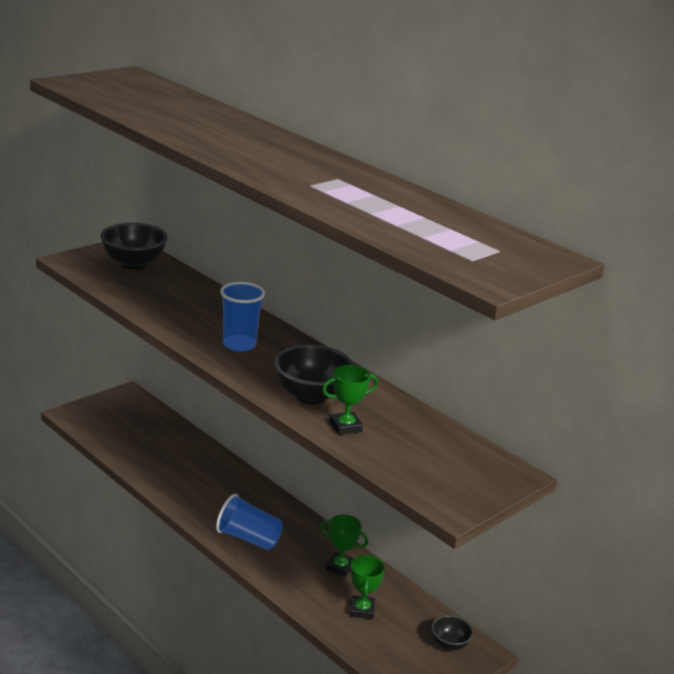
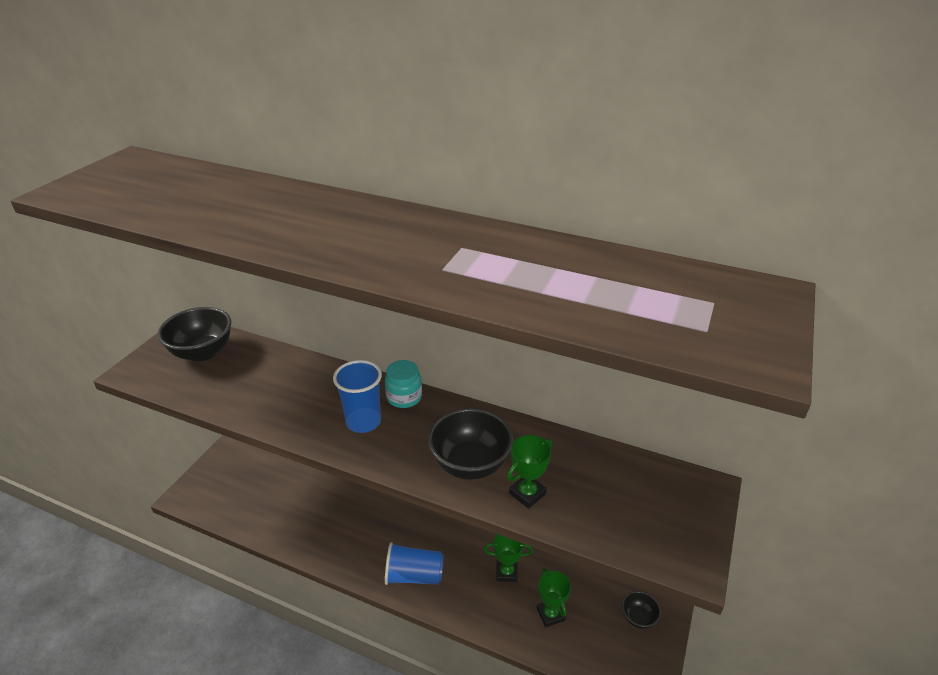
camera: 20 degrees left, 10 degrees up
none -> turquoise jar [385,360,422,408]

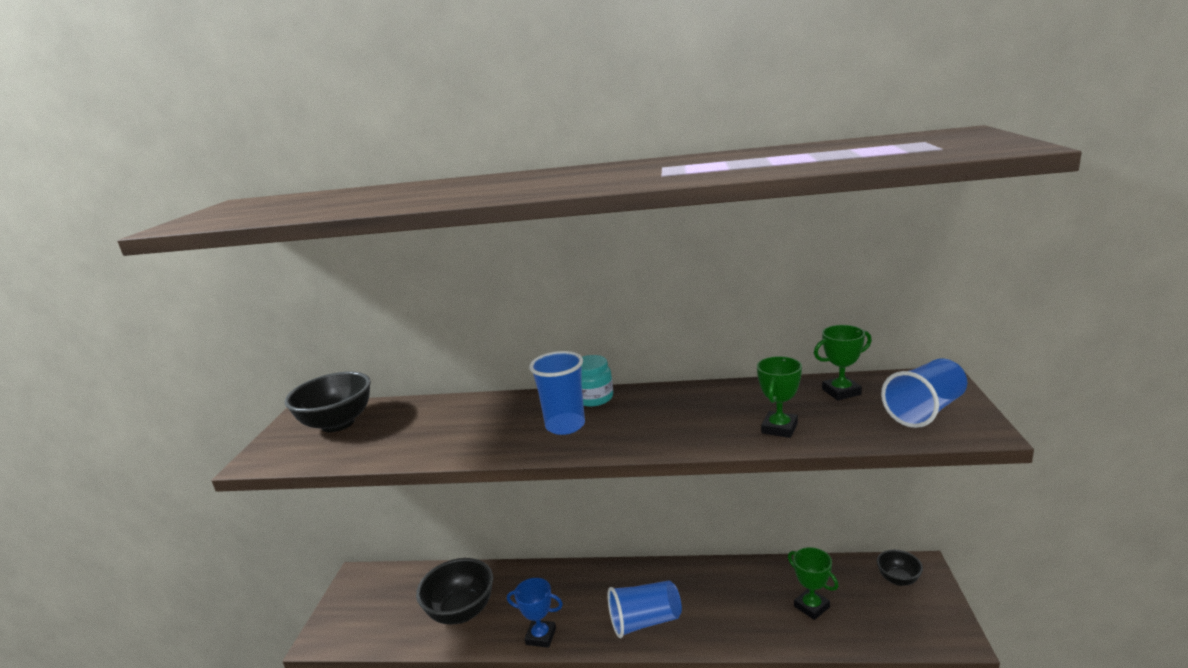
camera: 15 degrees left, 15 degrees down
black bowl [428,408,513,480] -> black bowl moved to [416,558,493,625]
green trophy [484,534,533,582] -> green trophy moved to [814,325,872,401]
none -> blue trophy [507,578,563,648]
none -> blue cup [881,358,967,428]

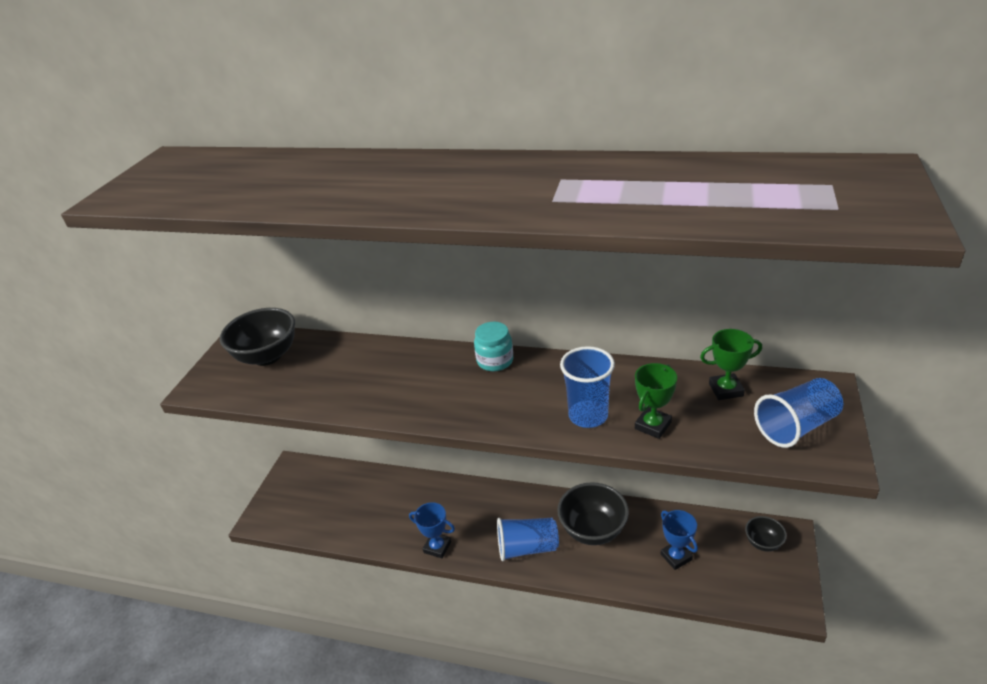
camera: 10 degrees right, 15 degrees up
black bowl [416,558,493,625] -> black bowl moved to [557,482,629,545]
blue cup [529,351,585,435] -> blue cup moved to [560,346,615,428]
green trophy [788,547,839,620] -> blue trophy [661,510,698,570]

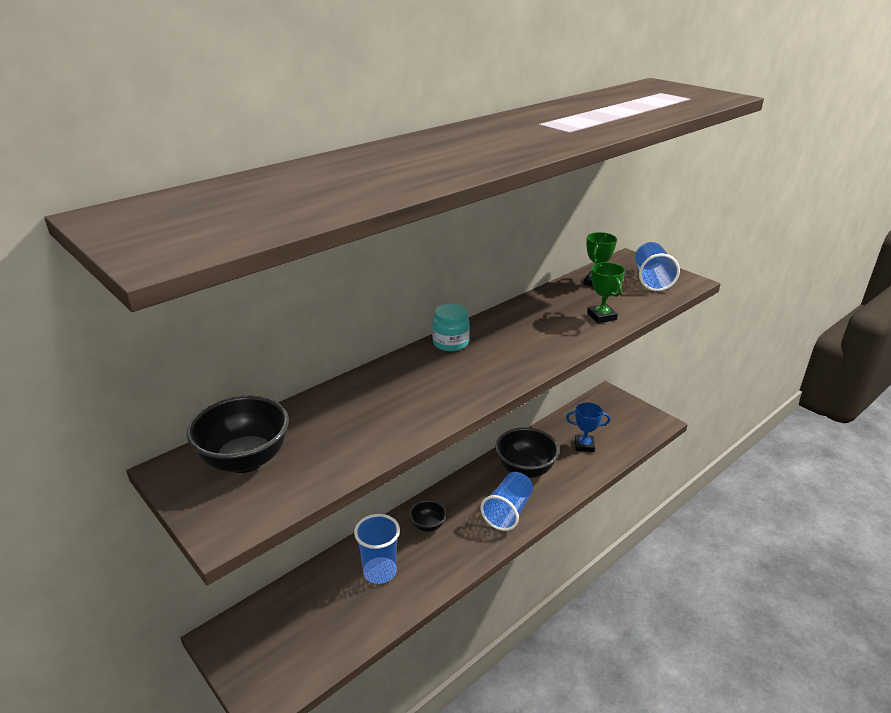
camera: 60 degrees left, 5 degrees down
blue trophy [409,502,455,558] -> none
blue cup [560,346,615,428] -> blue cup moved to [354,514,400,584]
black bowl [745,516,787,552] -> black bowl moved to [409,500,447,532]

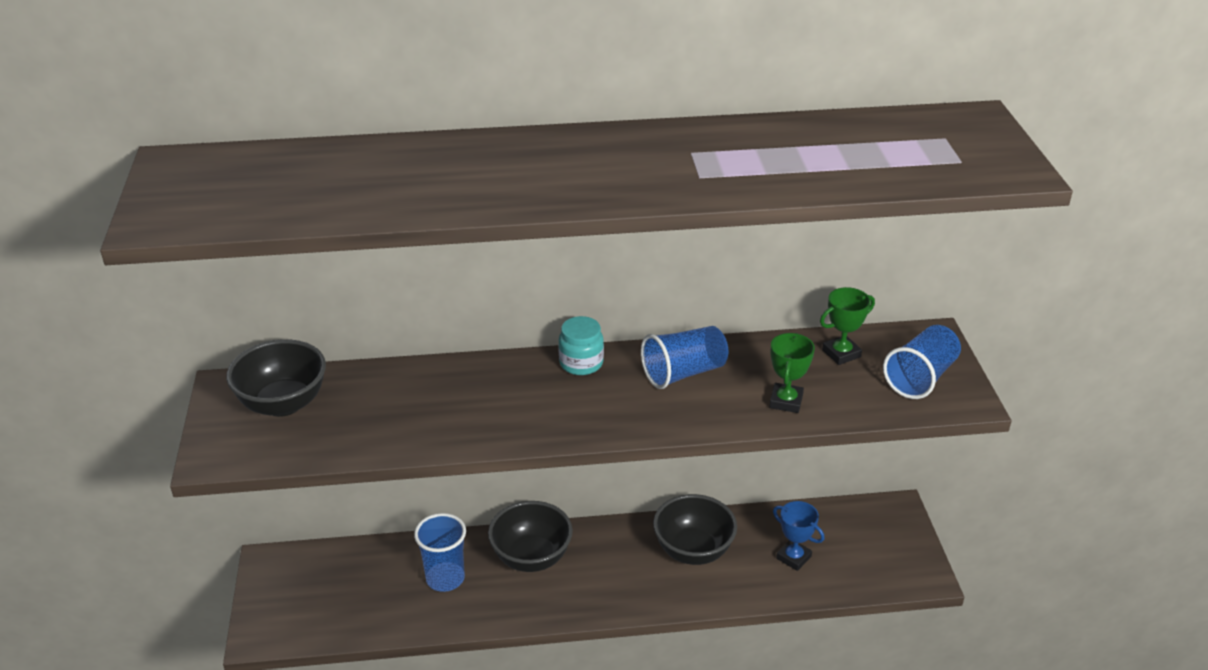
camera: 35 degrees right, 5 degrees up
black bowl [409,500,447,532] -> black bowl [488,501,573,572], size x1.86
blue cup [480,472,533,531] -> blue cup moved to [641,326,728,389]

